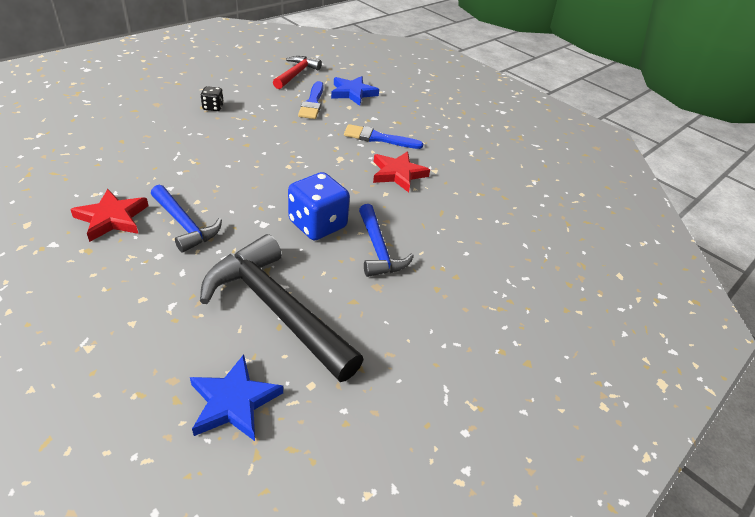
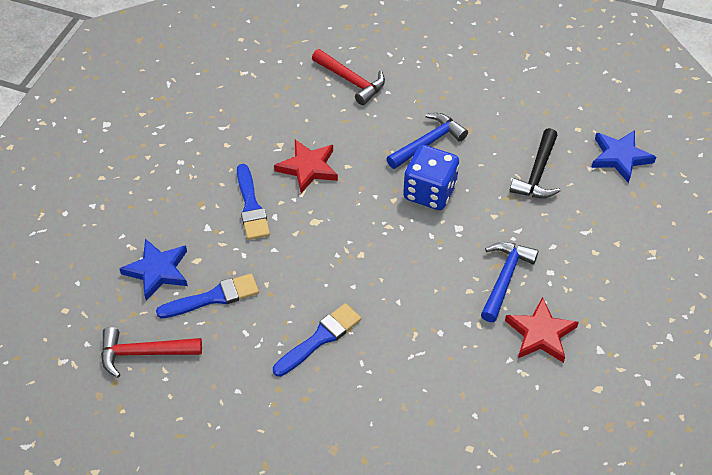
camera: 110 degrees left, 10 degrees up
black hammer [200,234,364,382] -> black hammer [509,128,560,198], size x0.58
black dice [201,86,224,111] -> none
none -> blue brush [273,303,361,377]
none -> red hammer [312,49,385,105]

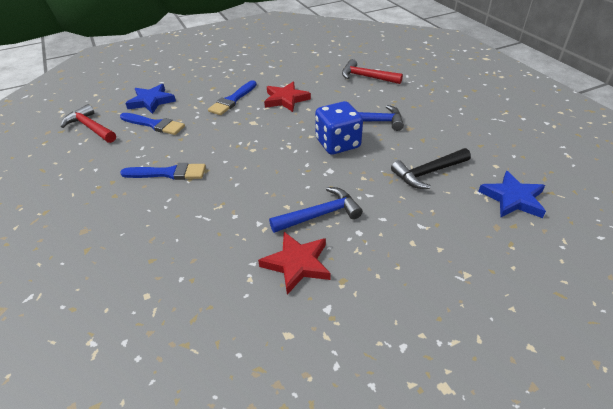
camera: 45 degrees right, 10 degrees down
red hammer [312,49,385,105] -> red hammer turned 120 degrees clockwise [342,59,403,84]

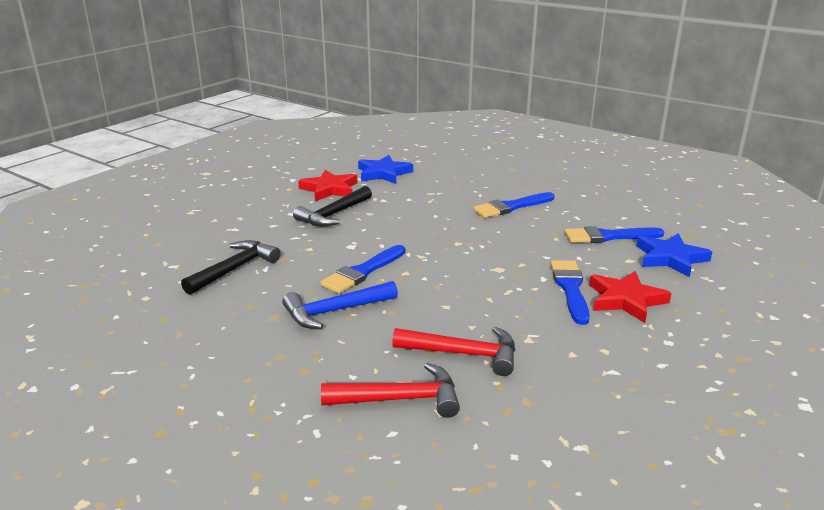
camera: 150 degrees right, 15 degrees down
red hammer [61,104,116,143] -> red hammer moved to [392,327,515,376]
red star [264,82,311,112] -> red star moved to [589,271,671,323]
blue hammer [269,187,363,233] -> black hammer [293,186,372,227]
blue dice [315,101,363,155] -> blue brush [320,245,405,293]
blue star [478,171,546,218] -> blue star moved to [358,155,413,184]

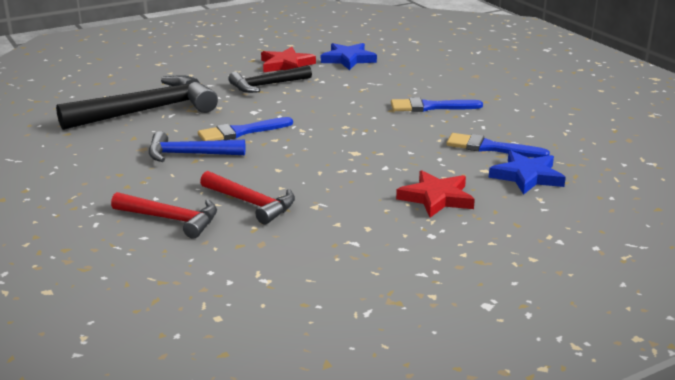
camera: 25 degrees right, 0 degrees up
black hammer [181,240,280,295] -> black hammer [56,75,218,130], size x1.72
blue brush [550,260,590,325] -> none

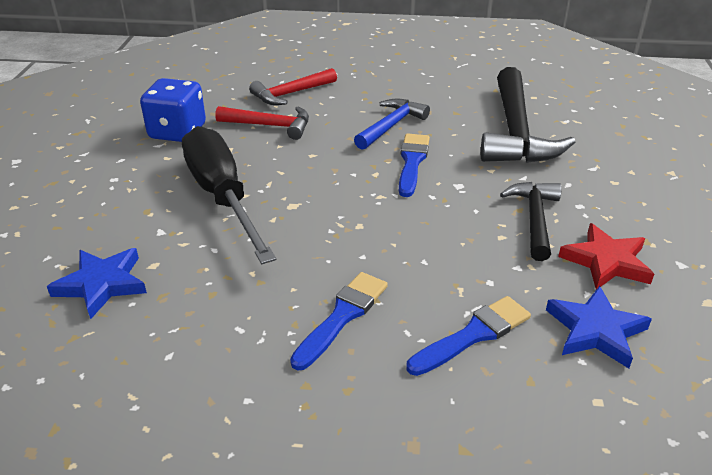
camera: 125 degrees right, 10 degrees up
red hammer [200,171,295,225] -> red hammer turned 150 degrees counterclockwise [215,106,309,140]
red star [396,170,475,218] -> none
blue brush [446,133,550,158] -> blue brush moved to [406,296,531,376]
none -> blue dice [140,78,206,142]
none -> black screwdriver [182,126,277,264]

